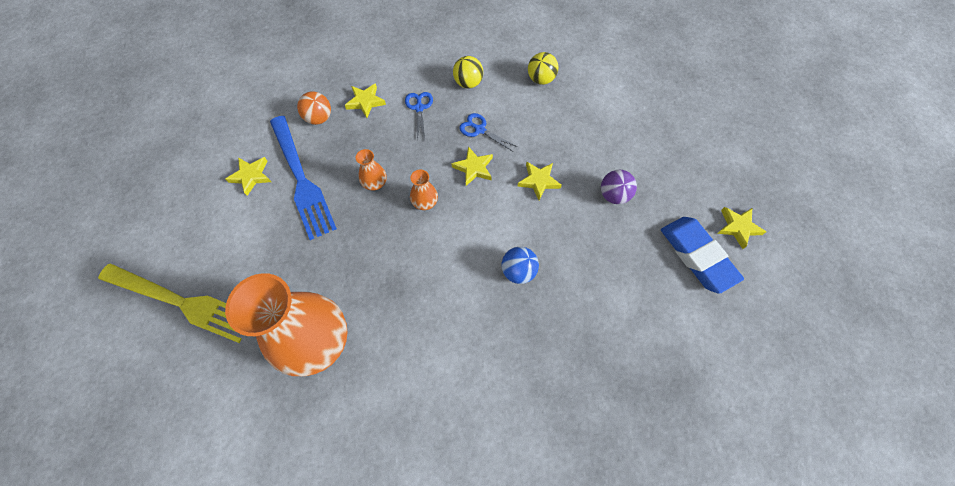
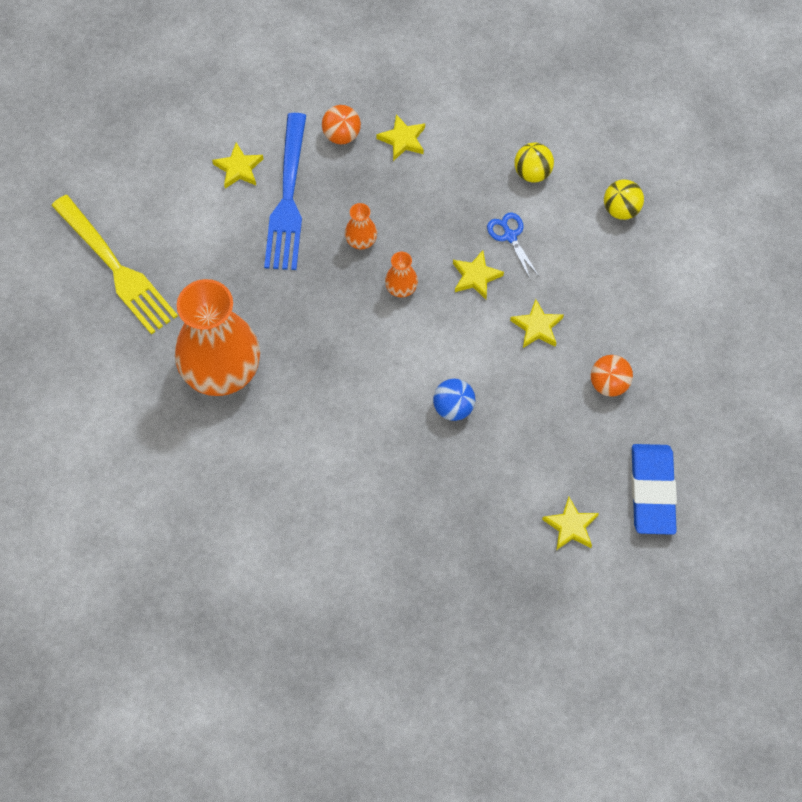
camera: 30 degrees right, 0 degrees up
blue scissors [405,92,433,139] -> none
purple ball [601,170,637,204] -> orange ball [591,355,633,397]
yellow star [717,207,766,249] -> yellow star moved to [542,496,599,550]

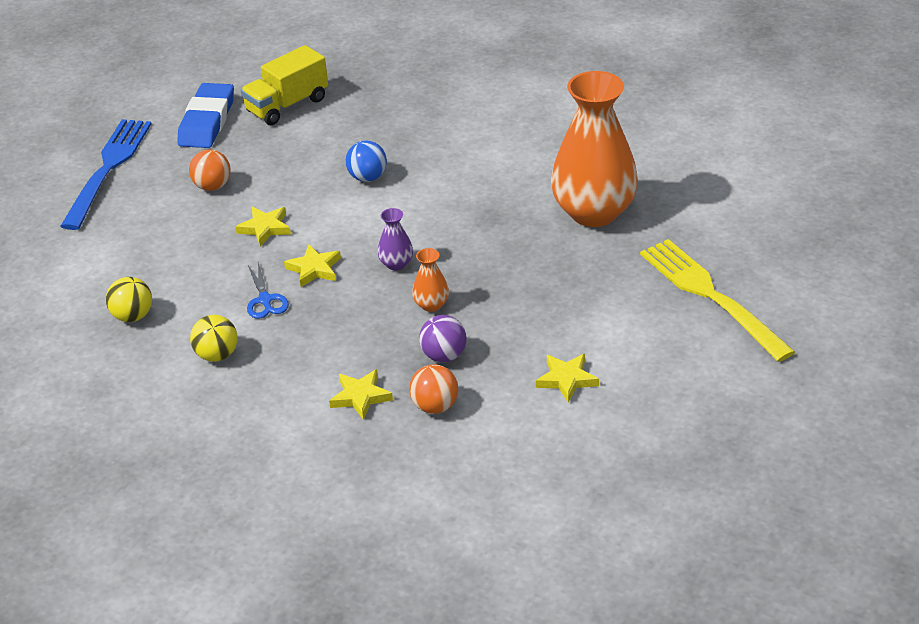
camera: 170 degrees left, 25 degrees down
blue fork [264,113,306,270] -> blue fork moved to [61,119,151,230]
orange vase [385,252,418,297] -> purple vase [377,208,413,270]
yellow star [542,496,599,550] -> yellow truck [241,45,328,125]
none -> purple ball [419,315,467,362]

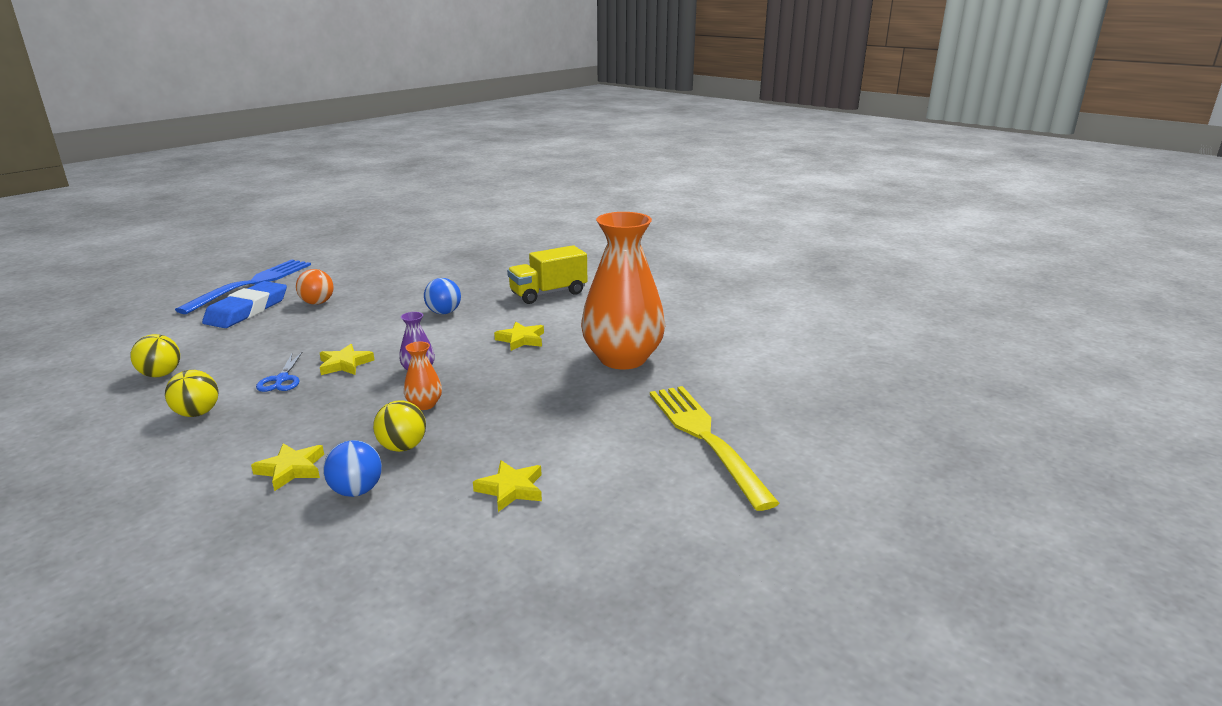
camera: 10 degrees right, 15 degrees down
blue eraser [177,83,234,148] -> blue eraser moved to [202,281,287,328]
yellow star [235,207,291,246] -> yellow star moved to [494,322,544,351]
yellow truck [241,45,328,125] -> yellow truck moved to [507,245,587,304]
orange ball [409,364,458,414] -> blue ball [323,440,382,497]
purple ball [419,315,467,362] -> yellow ball [373,400,426,452]

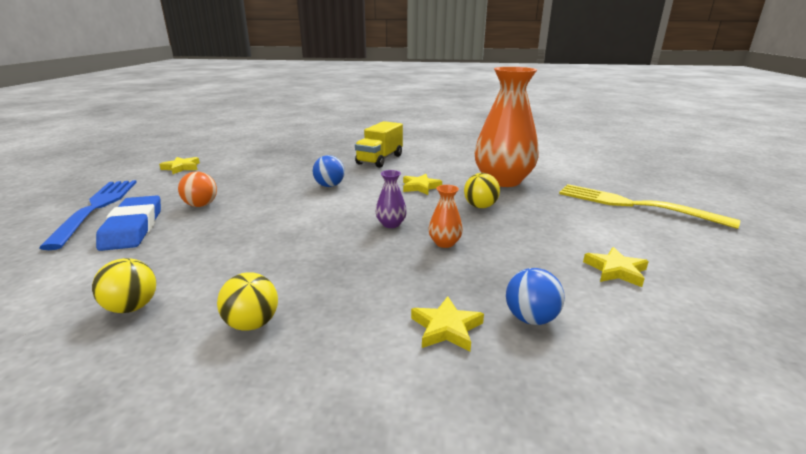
camera: 35 degrees left, 0 degrees up
blue scissors [256,352,302,392] -> none
yellow star [320,344,374,375] -> yellow star moved to [159,157,200,174]
yellow ball [373,400,426,452] -> yellow ball moved to [464,173,500,208]

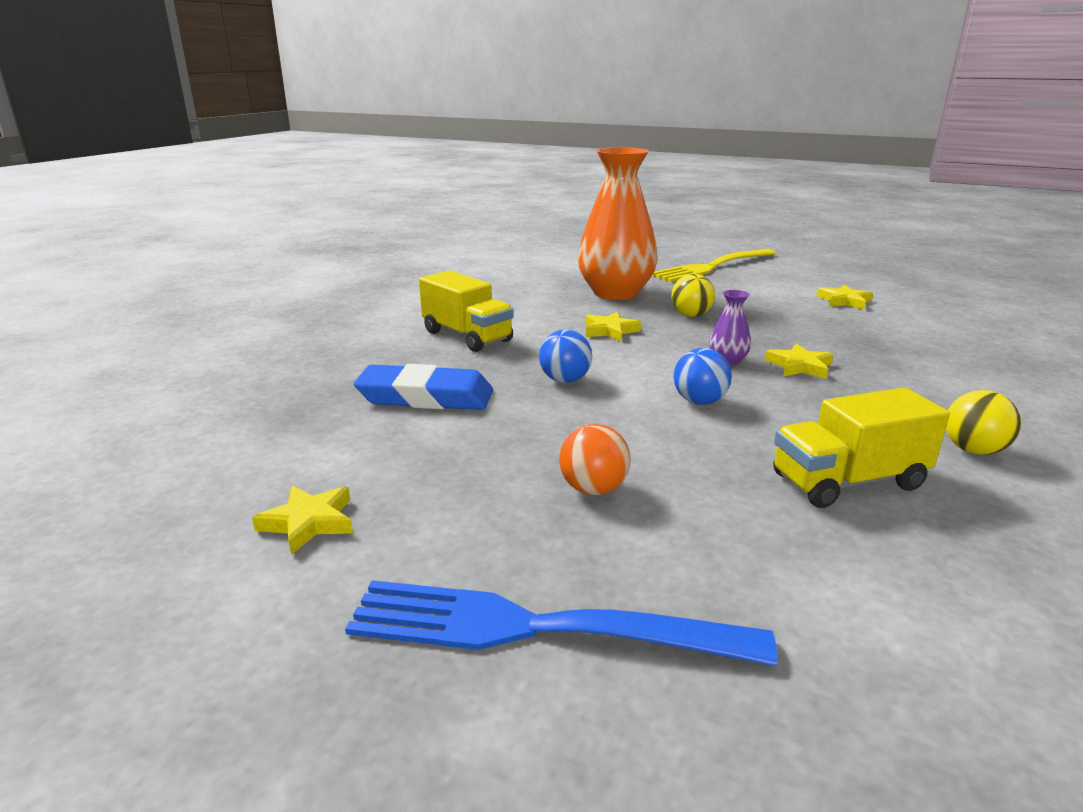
camera: 70 degrees left, 0 degrees up
yellow ball [92,258,156,313] -> none
blue eraser [96,196,161,251] -> blue eraser moved to [354,364,493,410]
yellow star [411,296,484,351] -> yellow star moved to [765,343,833,379]
orange vase [429,185,463,248] -> none
blue ball [506,268,565,325] -> blue ball moved to [674,348,732,405]
none -> yellow truck [773,388,950,508]

